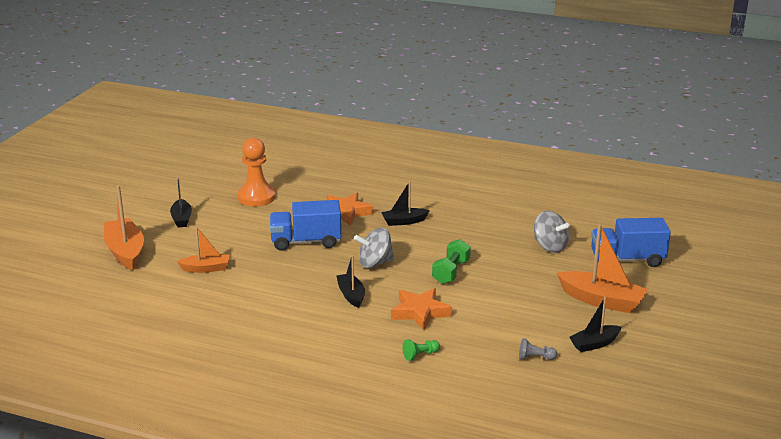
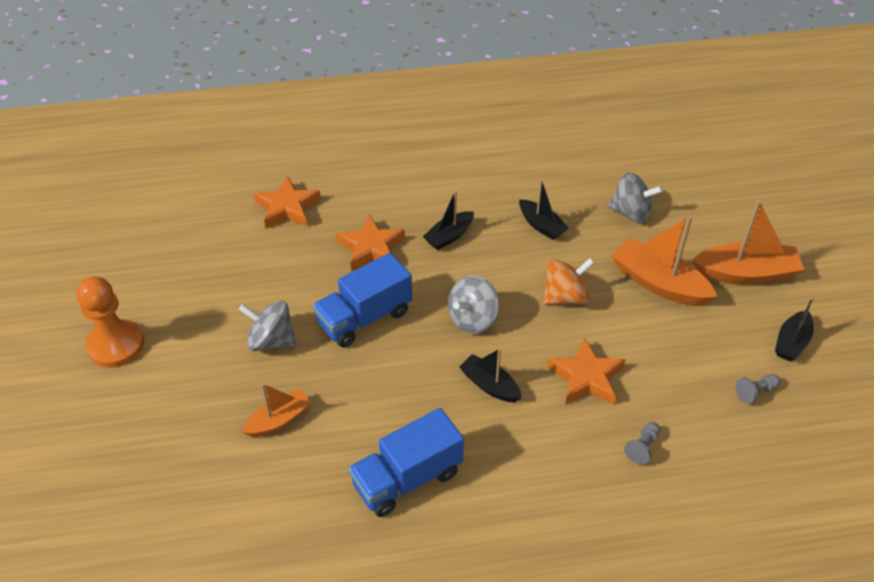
camera: 30 degrees left, 20 degrees up
orange boat [104,185,144,270] -> orange boat moved to [612,215,717,306]
black boat [170,177,192,228] -> black boat moved to [519,179,569,240]
orange pawn [238,138,276,206] -> orange pawn moved to [76,276,144,368]
green pawn [403,339,440,361] -> grey pawn [624,422,660,464]
green dumbbell [432,239,471,284] -> orange spinning top [543,258,595,305]
blue truck [591,218,671,267] -> blue truck moved to [349,408,464,517]
none -> grey spinning top [239,301,296,351]
none -> orange star [254,176,321,229]

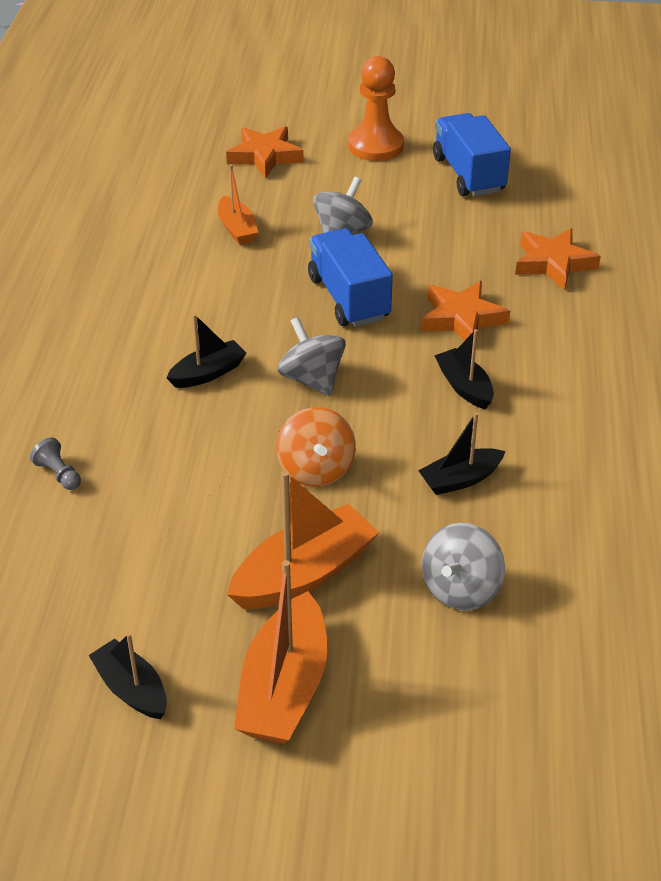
camera: 105 degrees right, 5 degrees down
blue truck [349,408,464,517] -> blue truck moved to [433,113,511,196]
orange star [547,338,626,405] -> orange star moved to [226,126,304,178]
grey pawn [736,374,780,404] -> none

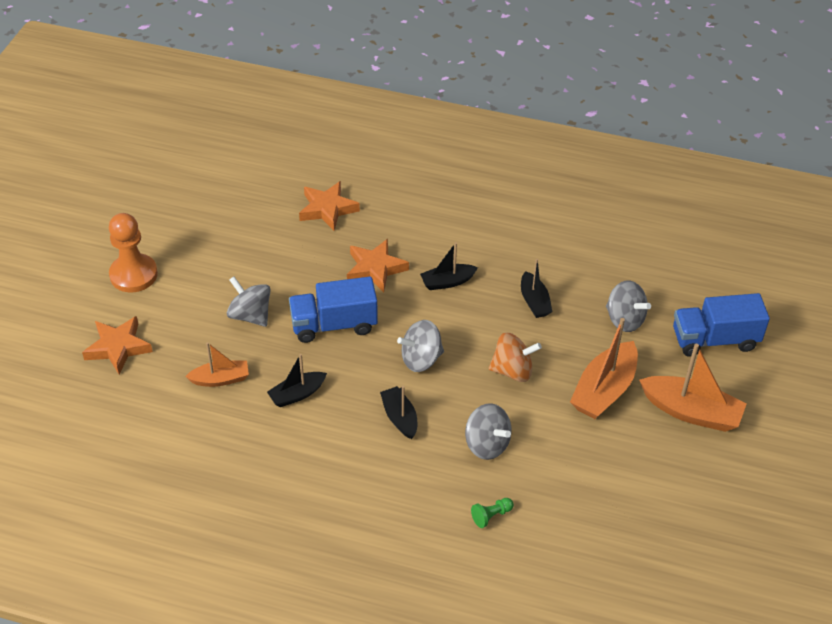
camera: 80 degrees left, 5 degrees up
grey pawn [30,437,81,490] -> green pawn [471,498,514,528]
black boat [88,633,167,719] -> black boat moved to [267,354,327,407]
orange boat [227,471,379,609] -> orange boat turned 120 degrees counterclockwise [570,318,638,419]
blue truck [433,113,511,196] -> blue truck moved to [673,293,770,357]
none -> grey spinning top [465,403,512,460]

